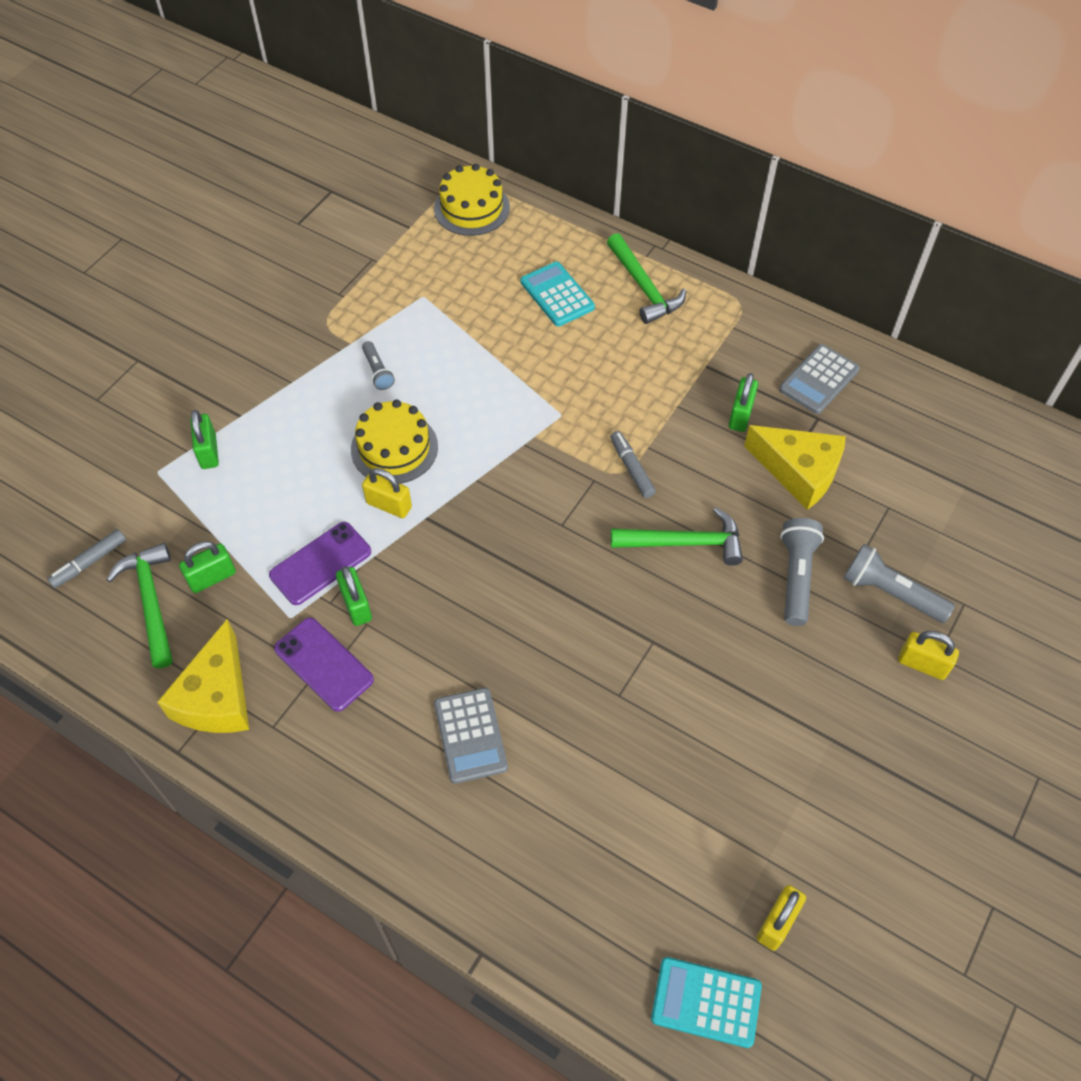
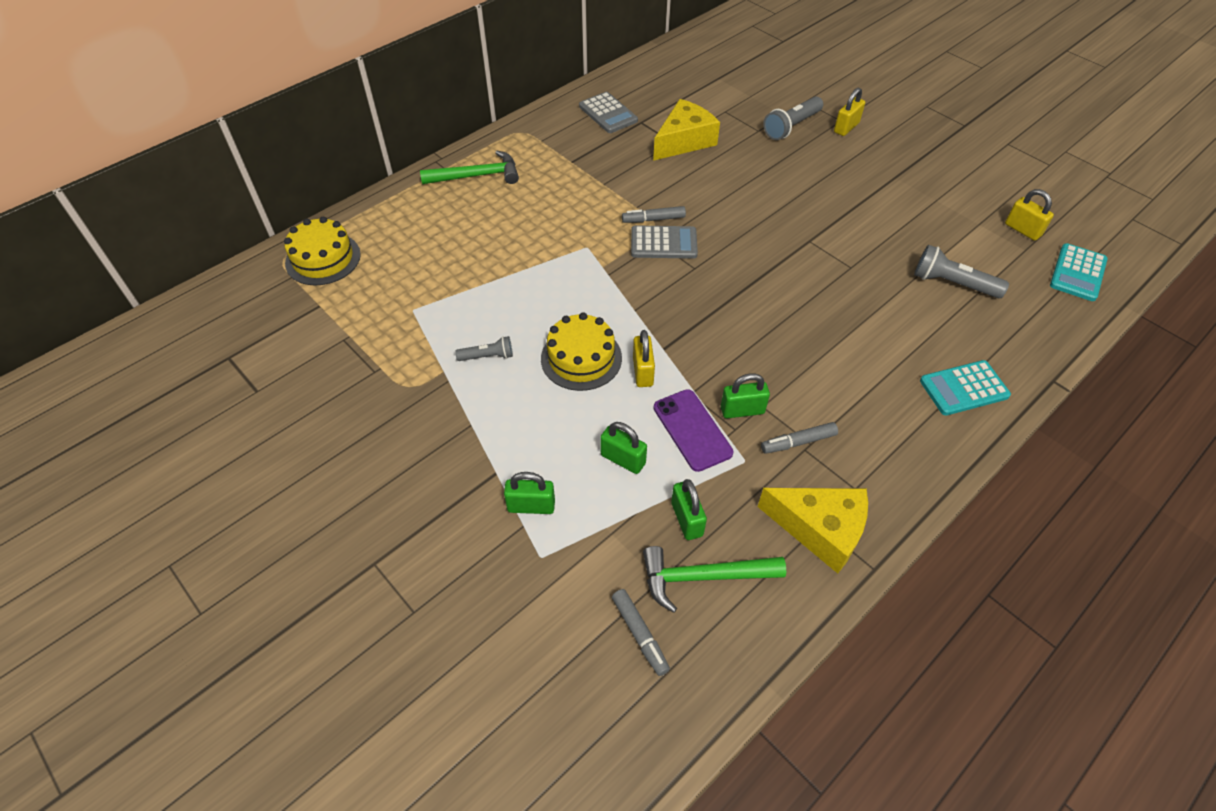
camera: 75 degrees left, 5 degrees down
purple phone [274,618,374,712] -> grey marker [761,422,838,454]
yellow padlock [362,468,412,518] -> yellow padlock turned 45 degrees counterclockwise [633,330,655,387]
grey calculator [434,688,508,784] -> grey calculator moved to [631,225,698,259]
turquoise calculator [521,262,595,326] -> turquoise calculator moved to [920,360,1011,415]
green hammer [611,507,743,566] -> none
green padlock [729,373,758,432] -> green padlock moved to [600,422,647,474]
grey flashlight [780,518,824,626] -> grey flashlight moved to [914,245,1009,298]

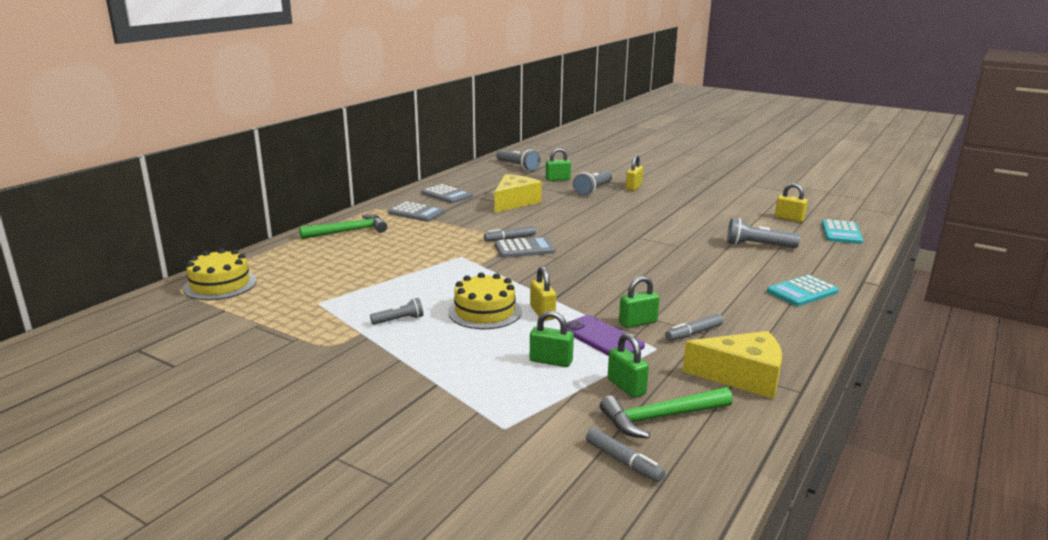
camera: 15 degrees left, 30 degrees down
green padlock [504,472,555,514] -> green padlock moved to [546,148,571,181]
none -> grey calculator [388,201,445,222]
none -> grey flashlight [496,149,540,171]

